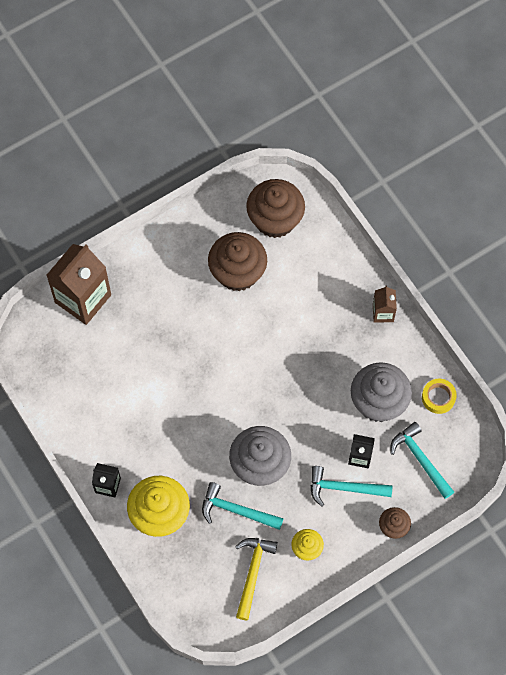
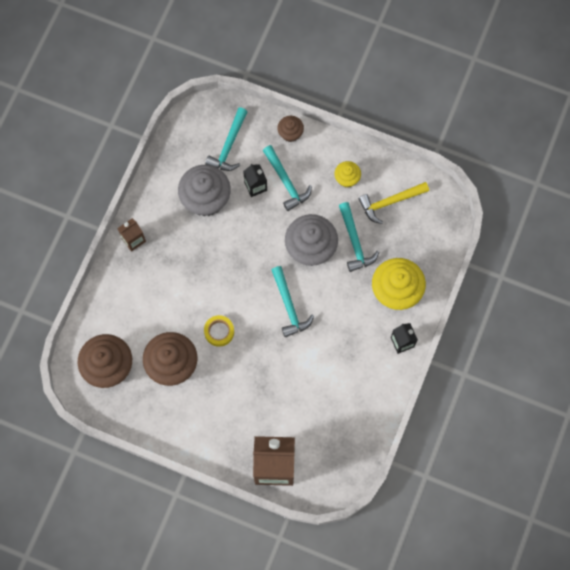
camera: 125 degrees left, 5 degrees up
yellow tape [422,379,457,414] -> yellow tape moved to [204,315,234,347]
none -> turquoise hammer [272,266,314,337]

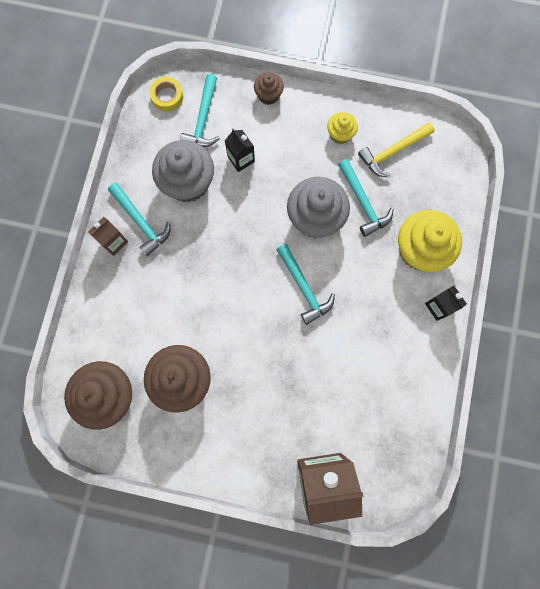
camera: 10 degrees left, 5 degrees up
yellow tape [204,315,234,347] -> yellow tape moved to [150,77,183,112]
turquoise hammer [263,145,312,211] -> turquoise hammer moved to [108,183,171,256]

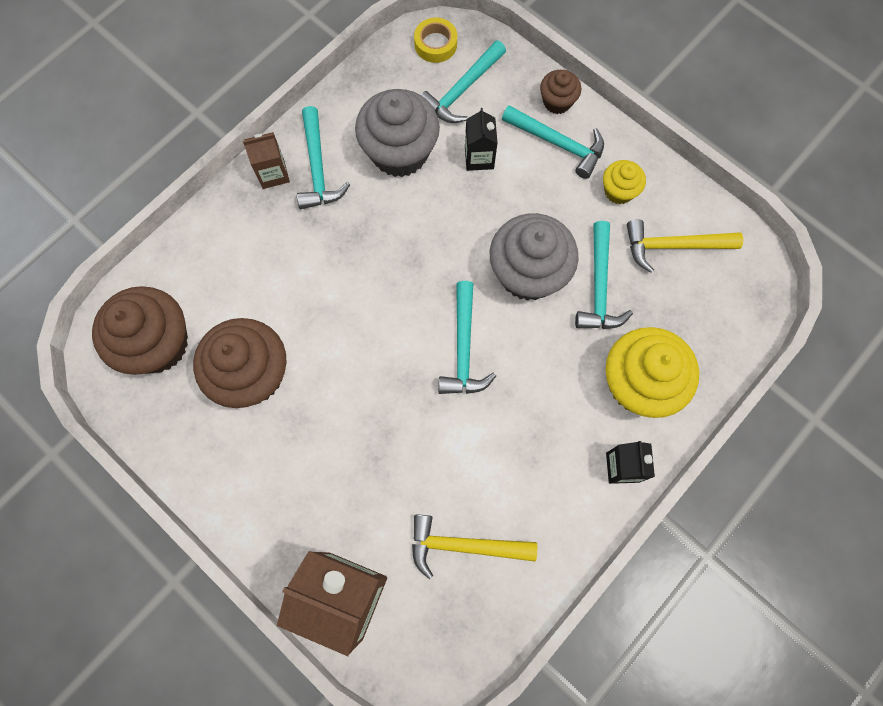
camera: 30 degrees right, 5 degrees down
none -> yellow hammer [412,514,537,579]
none -> turquoise hammer [502,105,604,179]

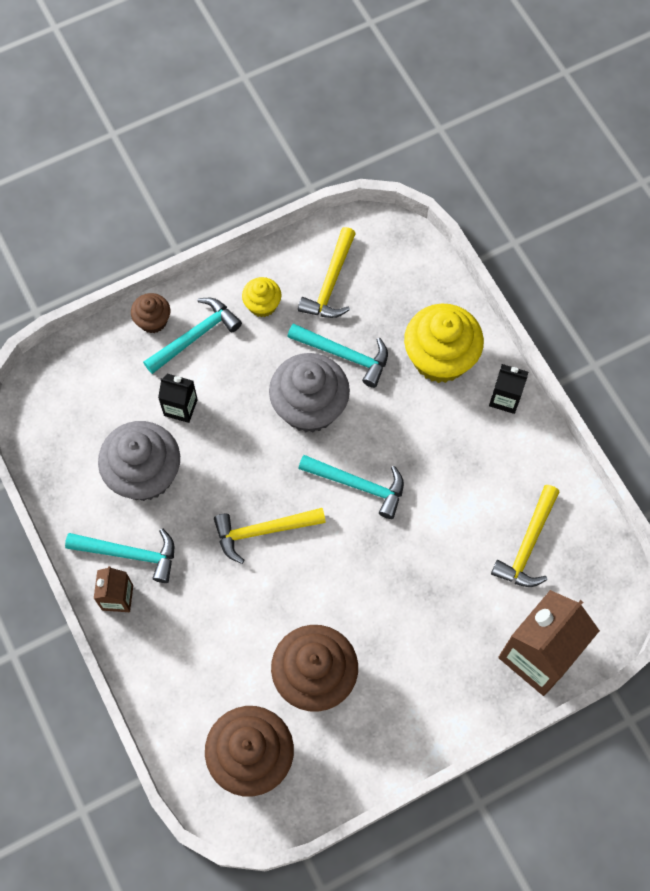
camera: 70 degrees left, 5 degrees down
yellow tape [414,18,457,63] -> none
turquoise hammer [421,40,506,123] -> none
none -> yellow hammer [214,508,326,564]

